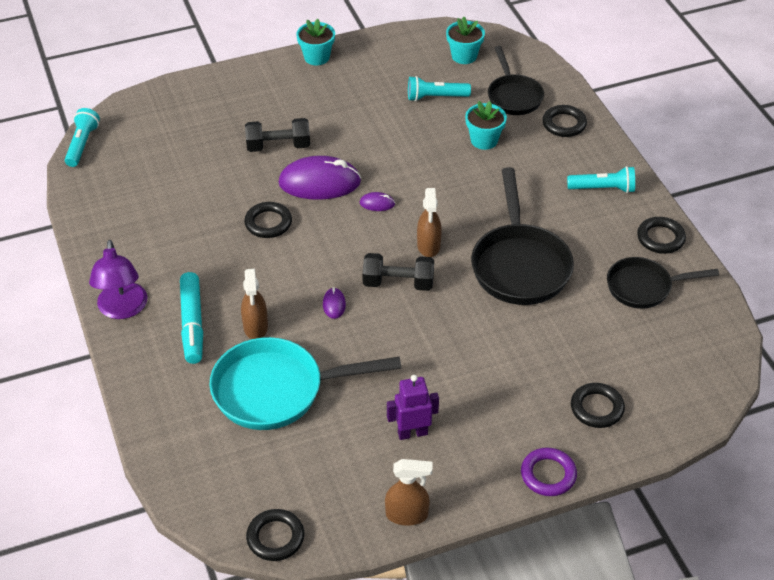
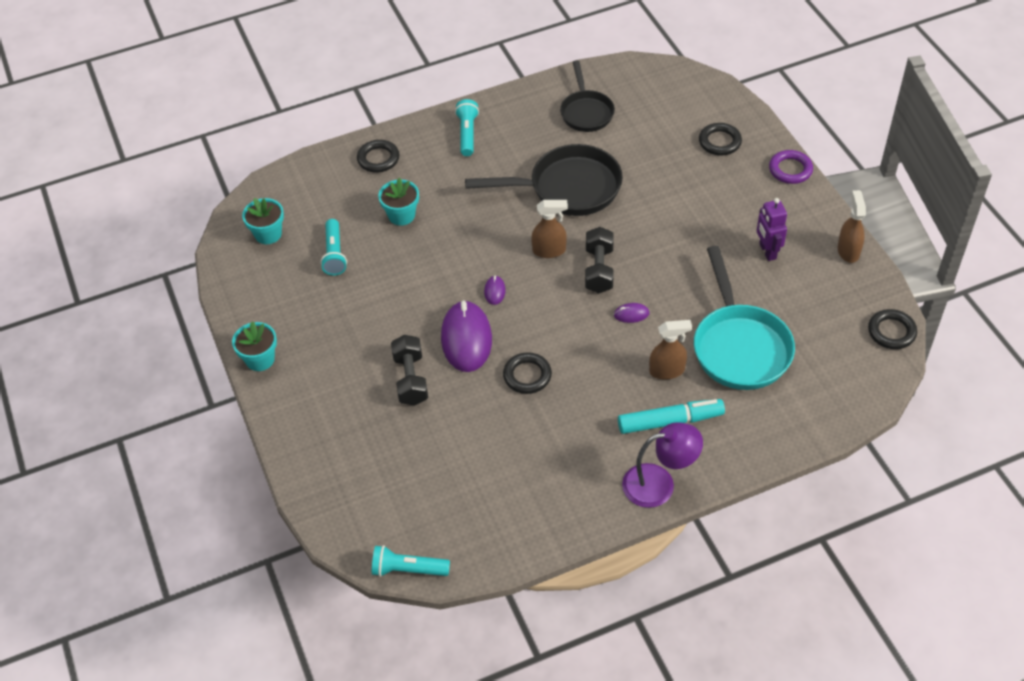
camera: 90 degrees left, 5 degrees up
black pan [488,46,544,115] -> none
black ring [637,217,686,254] -> none

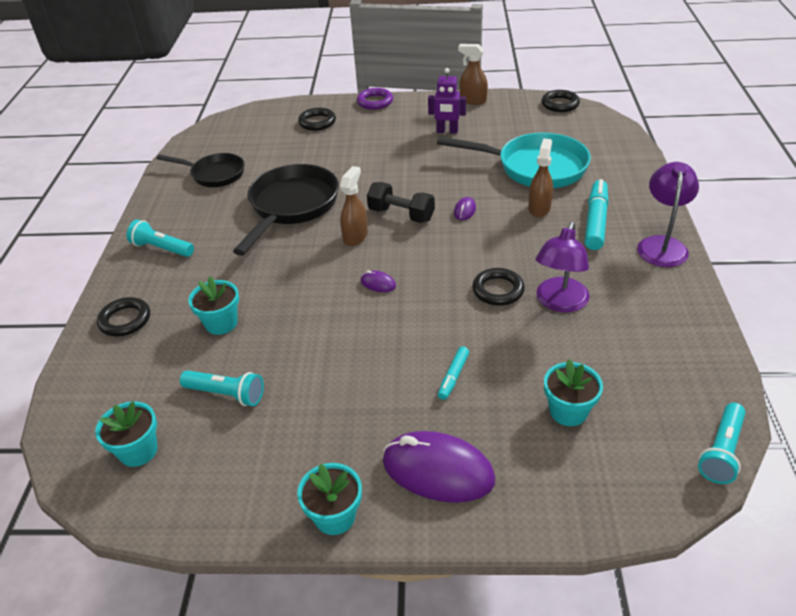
camera: 65 degrees left, 10 degrees down
black dumbbell [391,335,428,406] -> turquoise marker [438,346,469,400]
purple mouse [441,300,492,372] -> purple mouse moved to [383,431,495,503]
none -> purple lamp [536,222,590,313]
none -> turquoise flower pot [544,359,603,426]

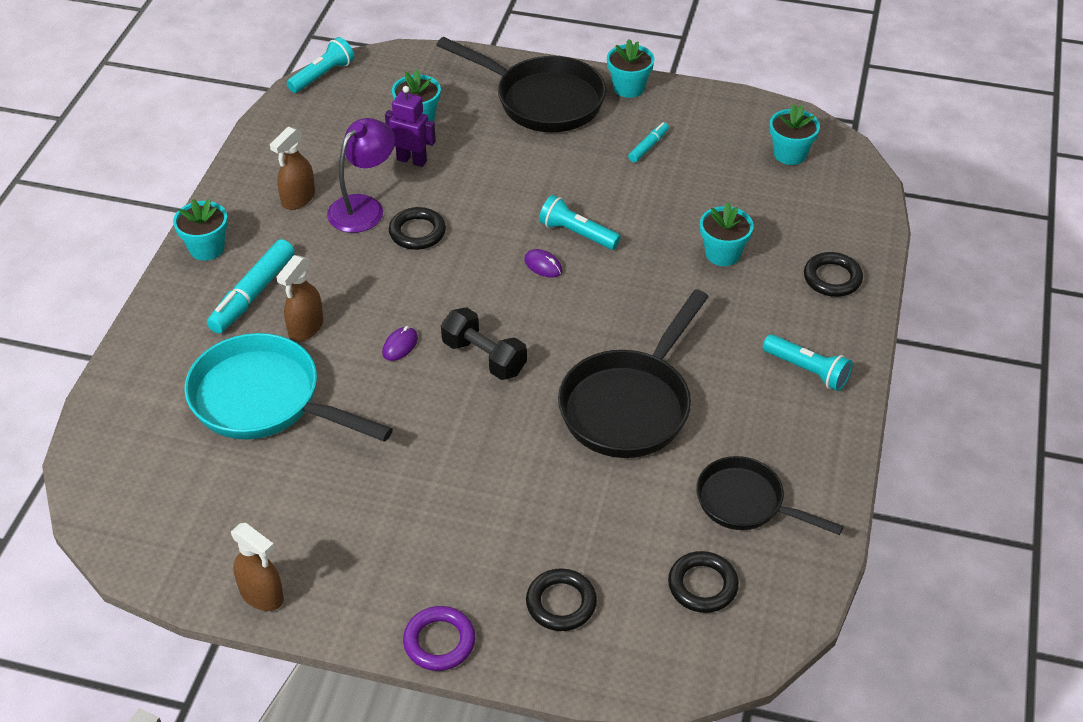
camera: 170 degrees left, 5 degrees up
turquoise flashlight [180,370,264,406] -> turquoise flashlight moved to [539,195,621,250]
brown spray bottle [340,166,368,246] -> brown spray bottle moved to [270,126,315,210]
purple mouse [383,431,495,503] -> black pan [437,37,606,132]
purple robot [428,68,466,134] -> purple robot moved to [385,86,436,167]
turquoise marker [438,346,469,400] -> turquoise marker moved to [628,122,669,162]
black ring [541,90,580,112] -> black ring moved to [668,551,739,613]
purple lamp [637,162,699,267] -> turquoise flower pot [173,199,228,261]

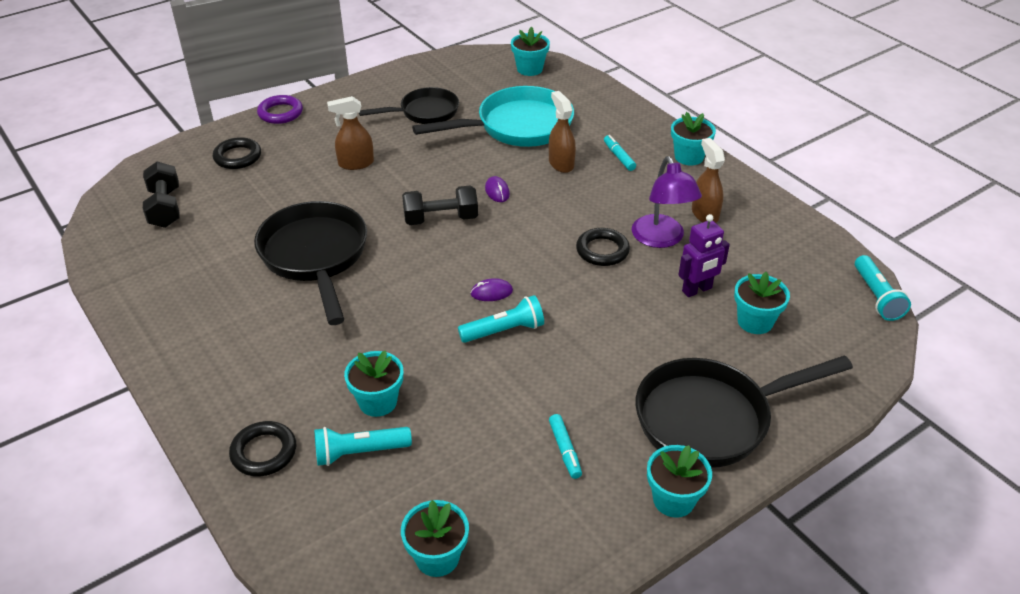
camera: 130 degrees right, 5 degrees down
turquoise marker [207,239,295,334] -> turquoise marker [604,135,636,171], size x0.54
brown spray bottle [231,523,284,611] -> brown spray bottle moved to [327,96,374,170]
black ring [668,551,739,613] -> black dumbbell [143,162,180,228]
black pan [696,456,844,535] -> black pan moved to [359,87,459,124]
turquoise flashlight [763,334,853,391] -> turquoise flashlight moved to [314,427,412,466]
none -> turquoise flower pot [511,27,550,76]

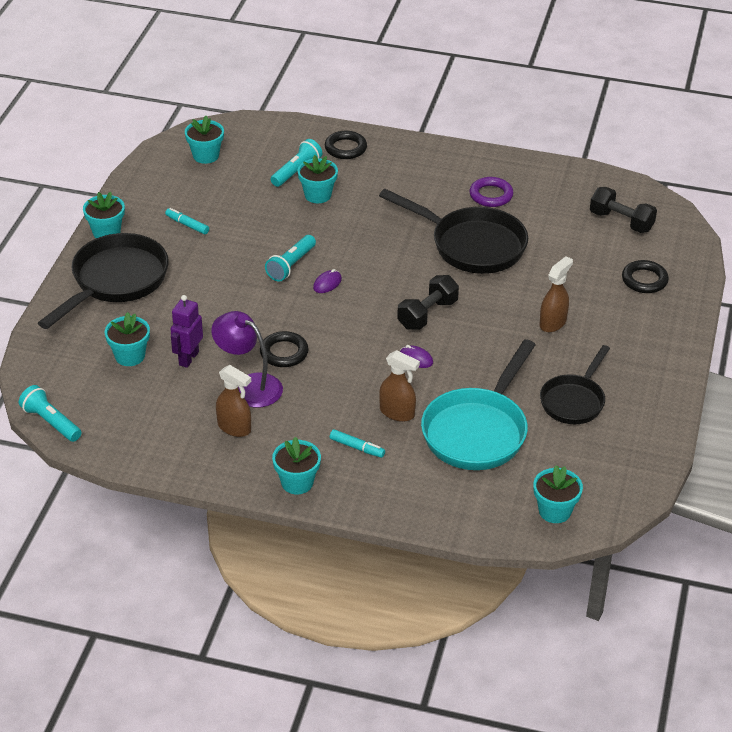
camera: 140 degrees right, 0 degrees up
purple ring [257,95,303,124] -> purple ring moved to [469,177,513,207]

